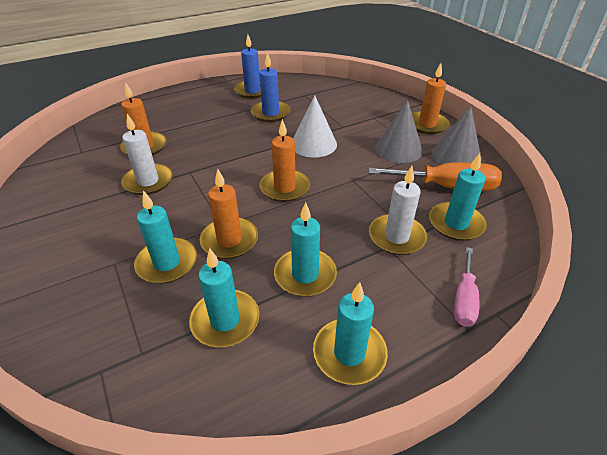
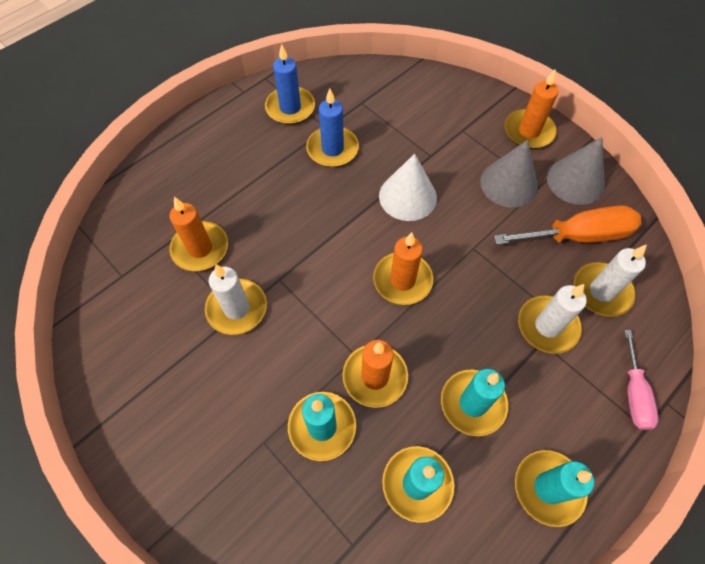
camera: 15 degrees left, 20 degrees up
turquoise candle [429,153,487,241] -> white candle [574,244,647,317]

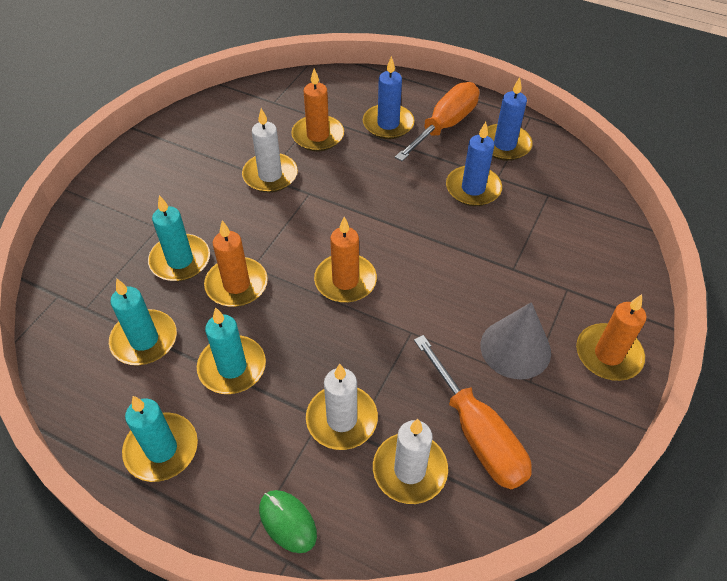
camera: 70 degrees right, 10 degrees down
white cone [379,153,437,221] -> none
grey cone [547,137,605,205] -> none
pink screwdriver [624,330,658,430] -> green mouse [259,490,317,553]
none -> blue candle [363,56,415,139]
none -> orange screwdriver [395,82,479,161]

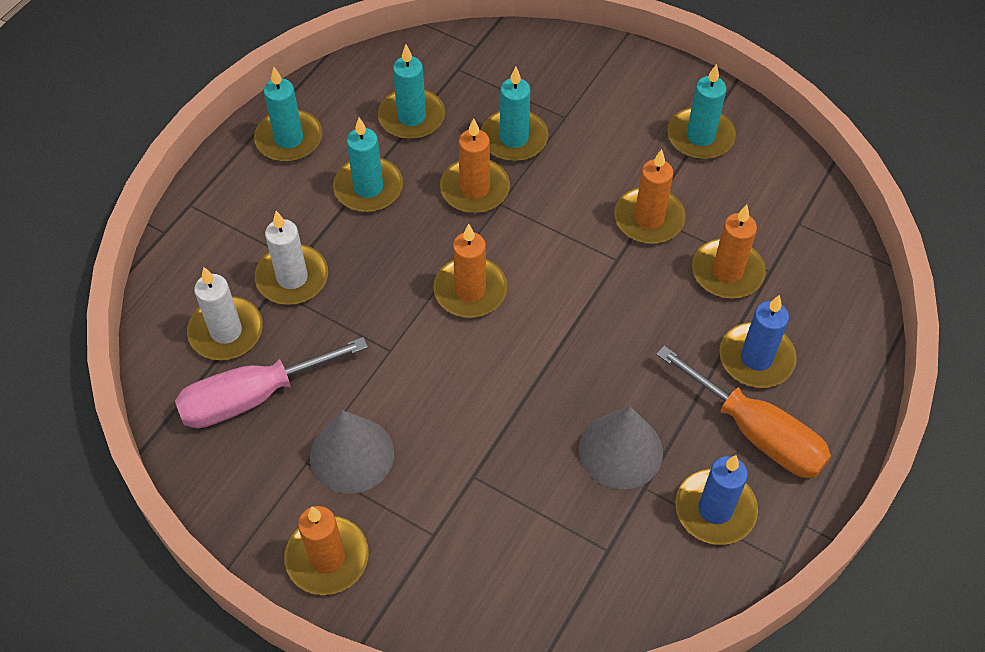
camera: 95 degrees right, 5 degrees up
white candle [242,108,298,193] -> orange candle [614,149,686,244]
green mouse [259,490,317,553] -> none
orange screwdriver [414,335,532,489] -> pink screwdriver [175,337,368,428]
blue candle [446,122,502,206] -> grey cone [579,406,663,489]
none -> turquoise candle [667,64,736,160]

